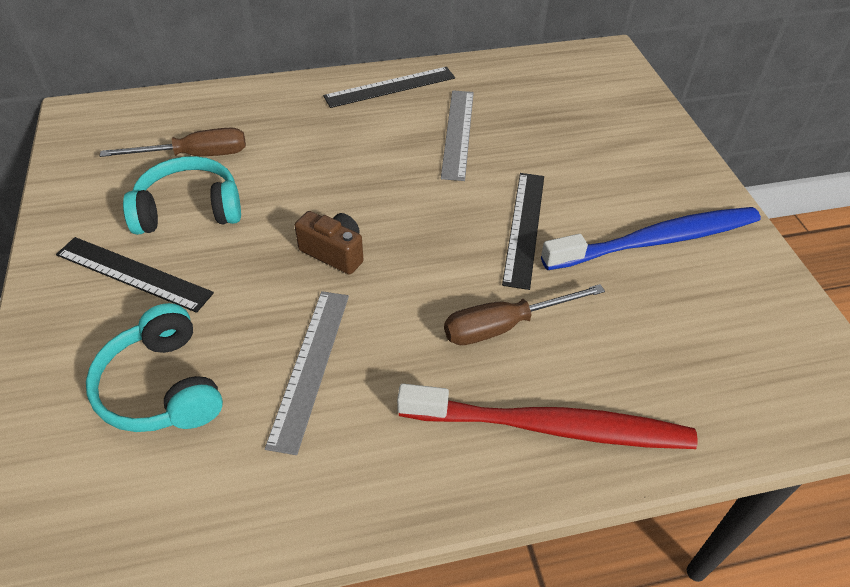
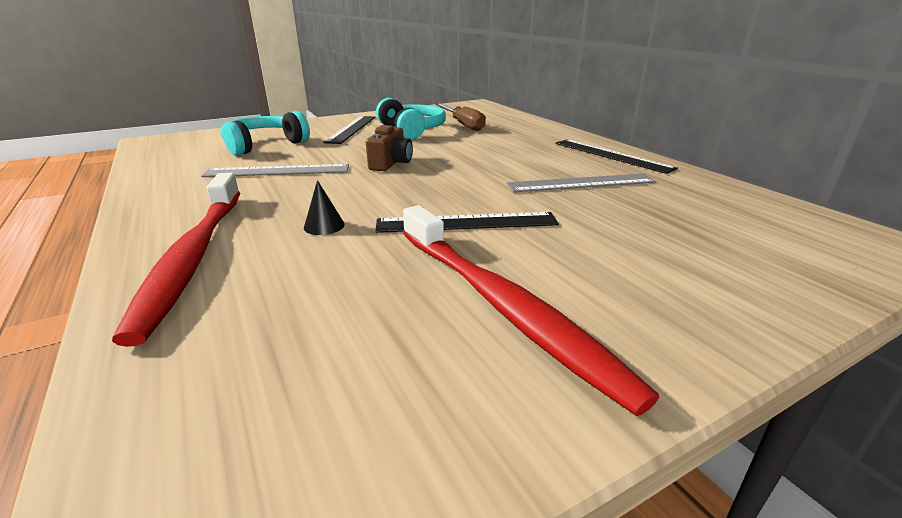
camera: 75 degrees right, 20 degrees down
brown screwdriver [444,284,605,345] -> black cone [304,180,345,235]
blue toothbrush [541,207,761,270] -> red toothbrush [403,205,659,416]

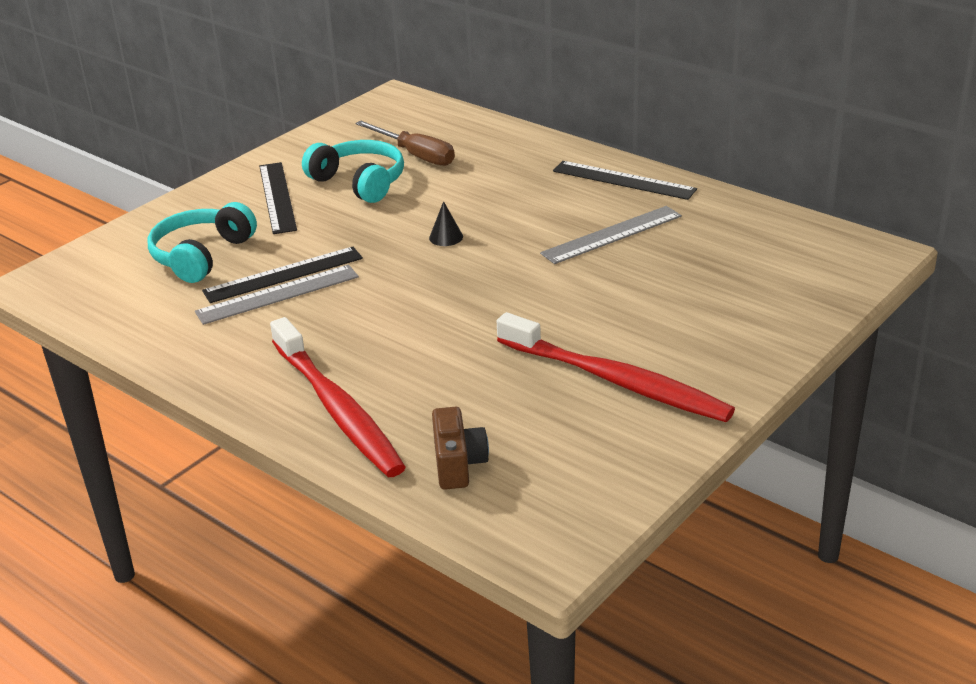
camera: 20 degrees left, 5 degrees up
black cone [304,180,345,235] -> black cone moved to [429,201,463,246]
brown camera [366,125,413,171] -> brown camera moved to [432,407,489,490]
black ruler [375,212,559,233] -> black ruler moved to [202,247,363,303]

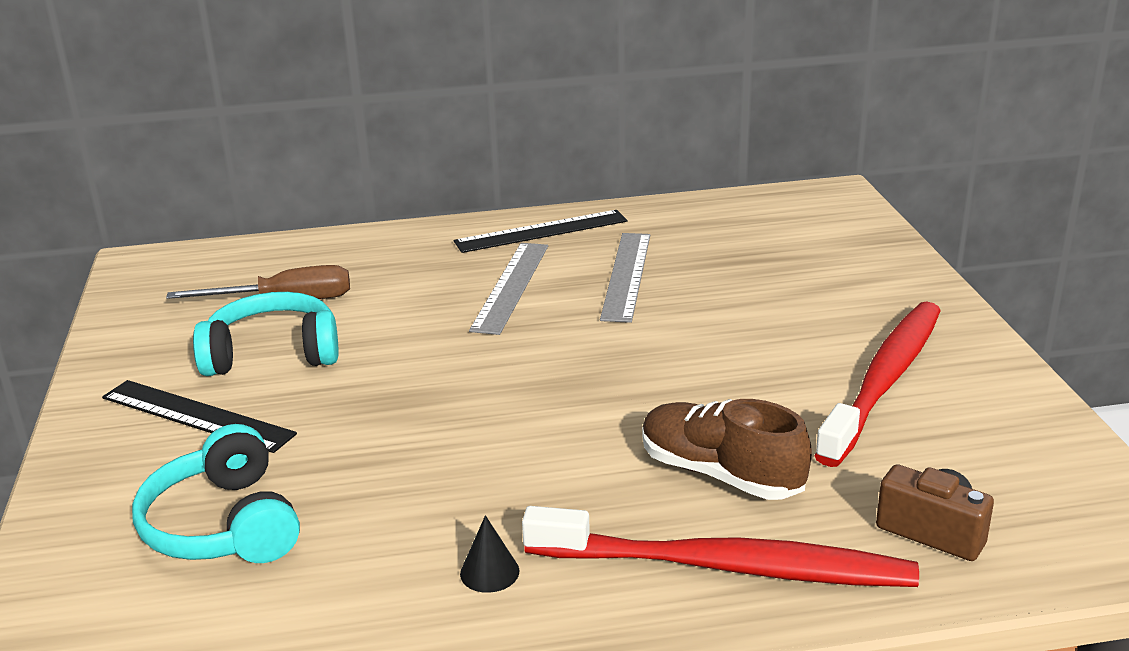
camera: 50 degrees left, 5 degrees down
grey ruler [195,265,359,325] -> grey ruler moved to [469,243,548,335]
black ruler [202,247,363,303] -> none
black cone [429,201,463,246] -> black cone moved to [460,515,519,593]
red toothbrush [497,312,735,422] -> red toothbrush turned 45 degrees counterclockwise [814,302,941,467]
none -> brown shoe [642,399,812,500]

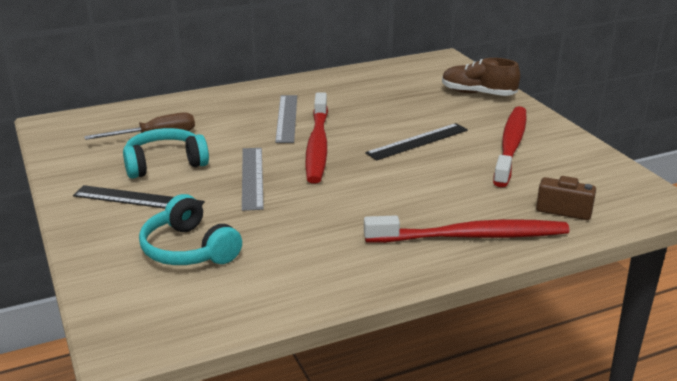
camera: 15 degrees left, 0 degrees up
black ruler [454,210,627,253] -> black ruler moved to [365,123,468,160]
black cone [460,515,519,593] -> none
grey ruler [600,233,650,323] -> grey ruler moved to [242,148,264,211]
brown shoe [642,399,812,500] -> brown shoe moved to [442,58,520,96]
none -> red toothbrush [305,93,328,183]

